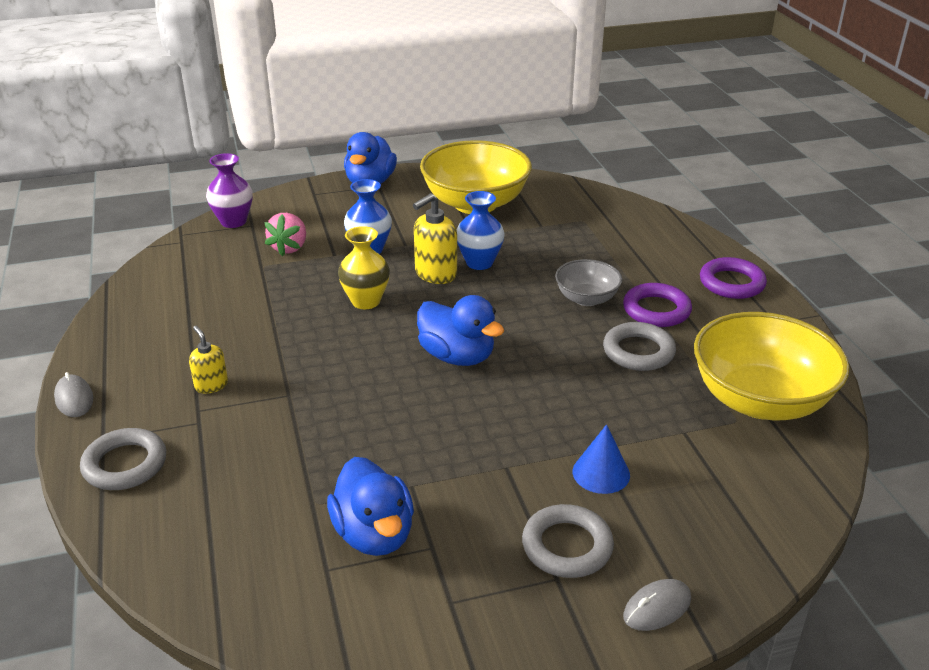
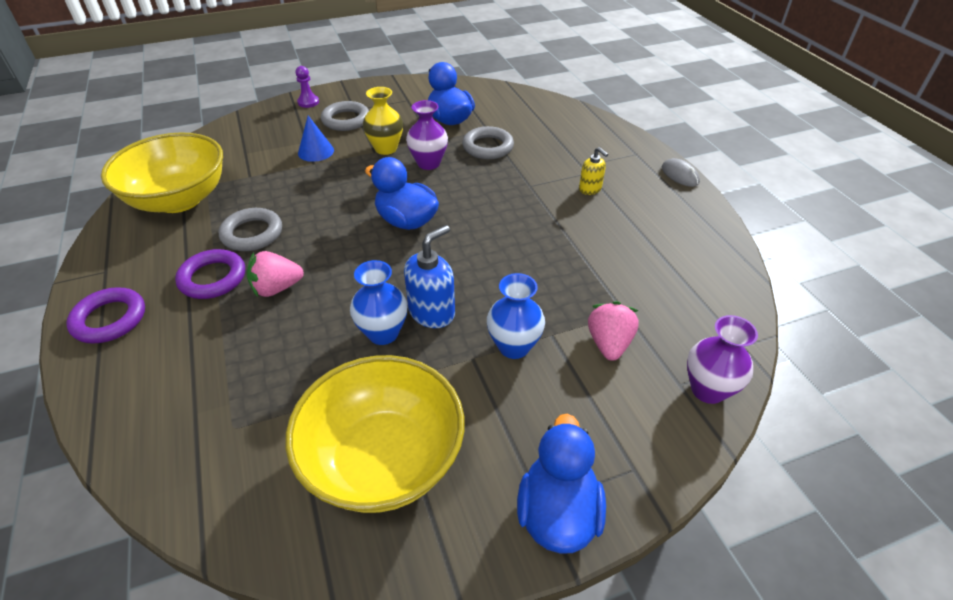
camera: 175 degrees right, 10 degrees up
grey ring [80,428,166,490] -> grey ring moved to [462,126,514,159]
yellow vase [338,226,390,309] -> yellow vase moved to [363,87,403,155]
yellow soap dispenser [413,193,457,284] -> blue soap dispenser [404,225,455,328]
grey bowl [555,259,622,306] -> pink strawberry [247,251,304,297]
grey mouse [623,579,691,631] -> purple pawn [295,66,319,108]
none -> purple vase [406,100,448,170]

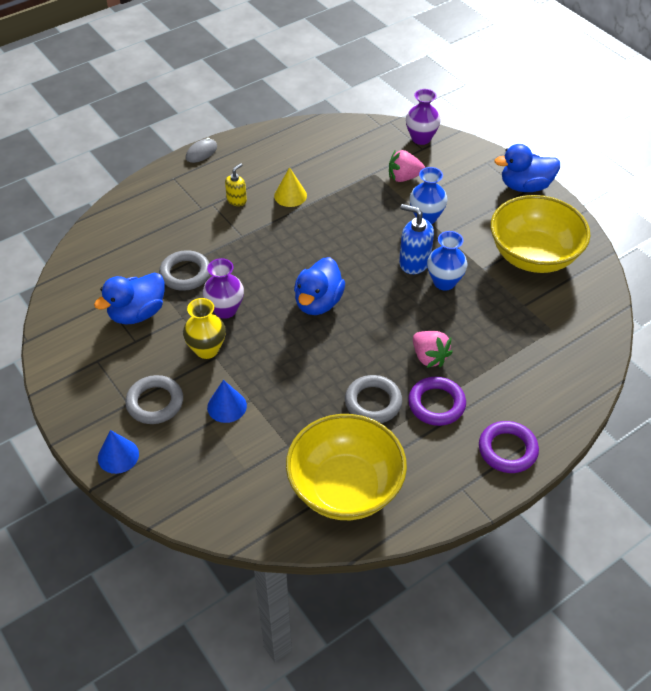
camera: 105 degrees left, 5 degrees up
purple pawn [295,66,319,108] -> blue cone [98,430,139,474]
none -> yellow cone [274,167,307,207]

